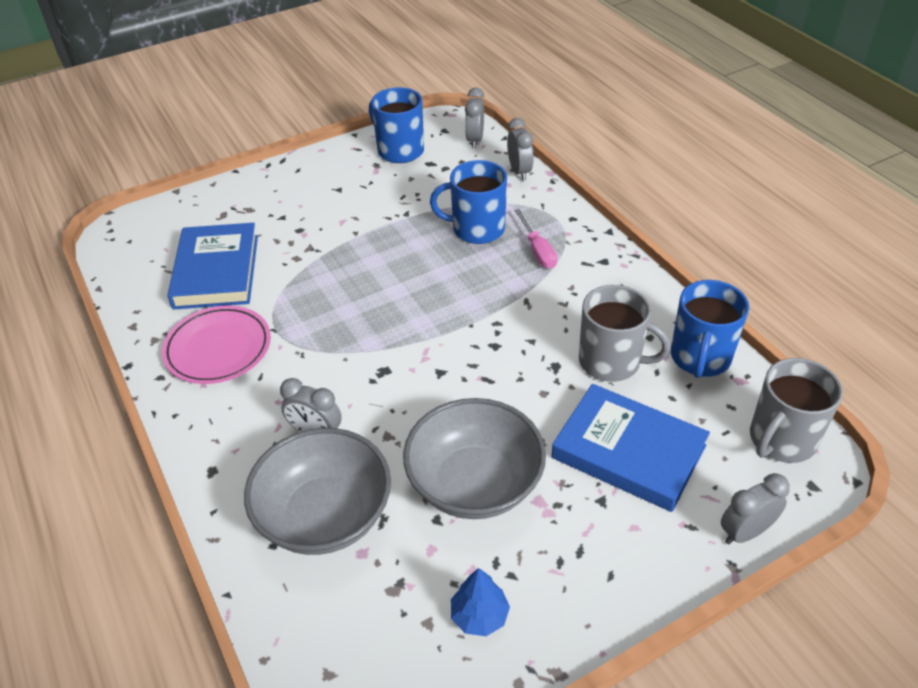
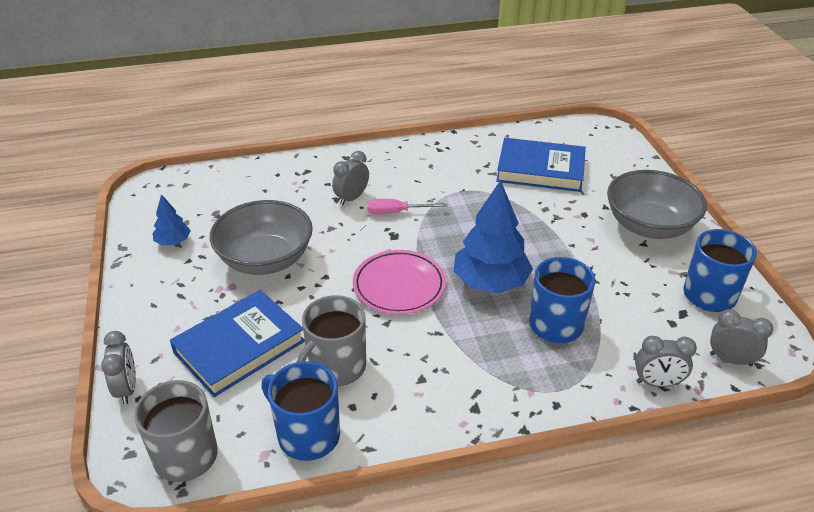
camera: 105 degrees right, 5 degrees down
pink plate [162,305,271,384] -> pink plate moved to [353,250,446,314]
grey bowl [244,428,391,555] -> grey bowl moved to [607,170,707,239]
pink screwdriver [514,209,557,269] -> pink screwdriver moved to [367,199,447,214]
none -> blue tree [453,180,533,293]

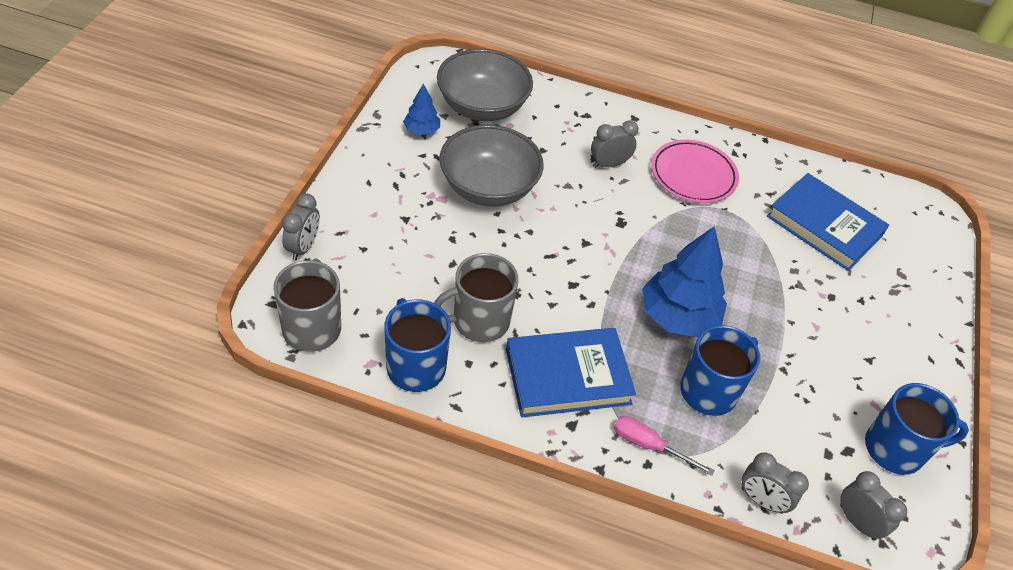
camera: 25 degrees right, 10 degrees up
blue book [170,290,305,397] -> blue book moved to [506,328,636,418]
pink plate [353,250,446,314] -> pink plate moved to [651,140,739,203]
pink screwdriver [367,199,447,214] -> pink screwdriver moved to [614,416,715,476]
grey bowl [607,170,707,239] -> grey bowl moved to [437,49,533,121]

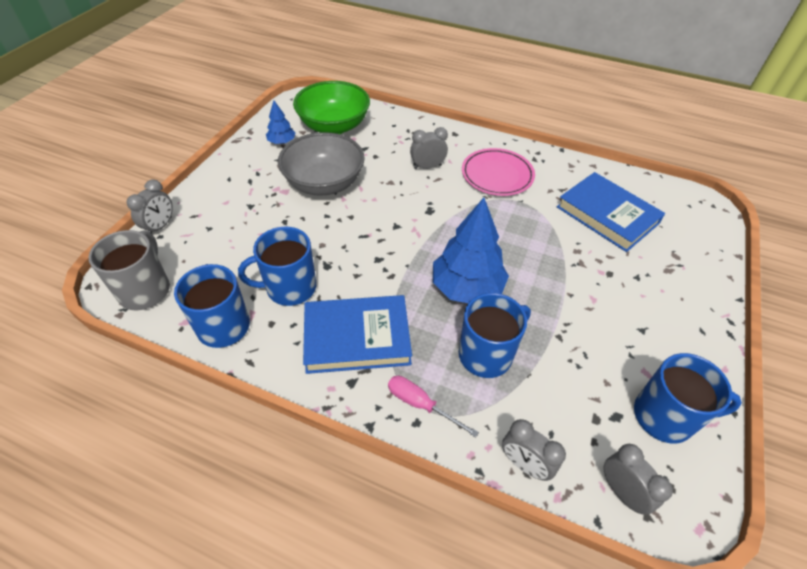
camera: 10 degrees right, 0 degrees up
grey mug [434,253,519,342] -> blue mug [238,226,316,306]
grey bowl [437,49,533,121] -> green bowl [293,81,370,134]

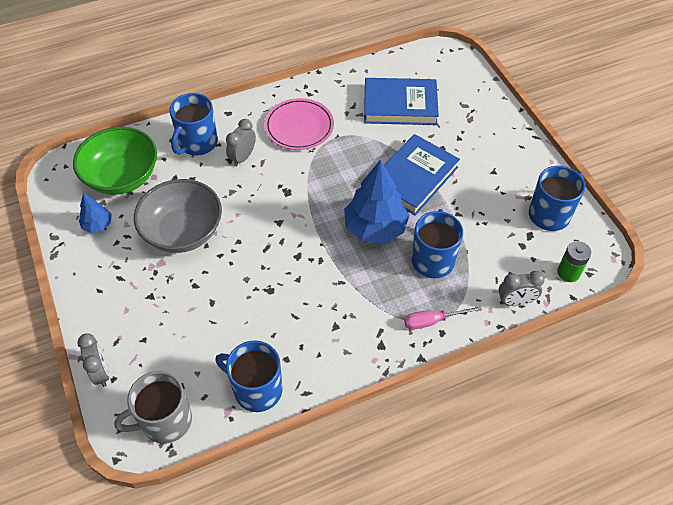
camera: 45 degrees left, 5 degrees up
grey mug [89,230,170,310] -> grey mug turned 75 degrees counterclockwise [114,371,192,444]
blue mug [238,226,316,306] -> blue mug moved to [169,93,218,155]
blue book [303,295,412,374] -> blue book moved to [384,134,460,216]
grey clock [603,444,673,515] -> green battery [557,241,591,282]

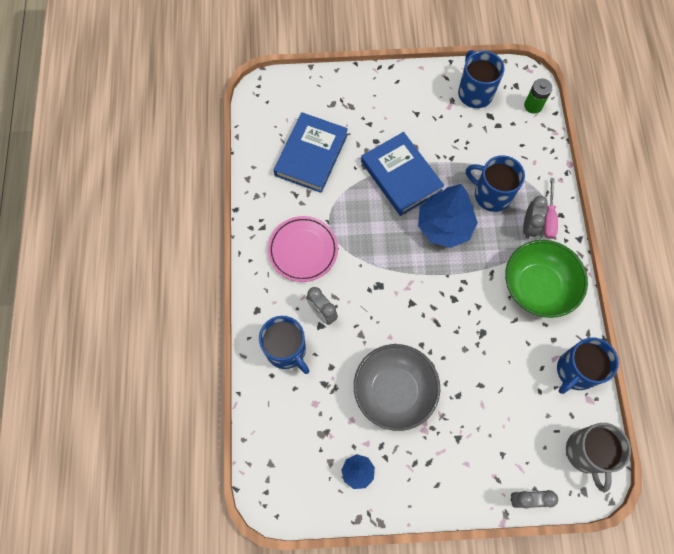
camera: 70 degrees left, 15 degrees up
green bowl [73,127,157,195] -> green bowl moved to [505,240,588,318]
grey clock [498,271,545,306] -> grey clock moved to [523,196,547,239]

